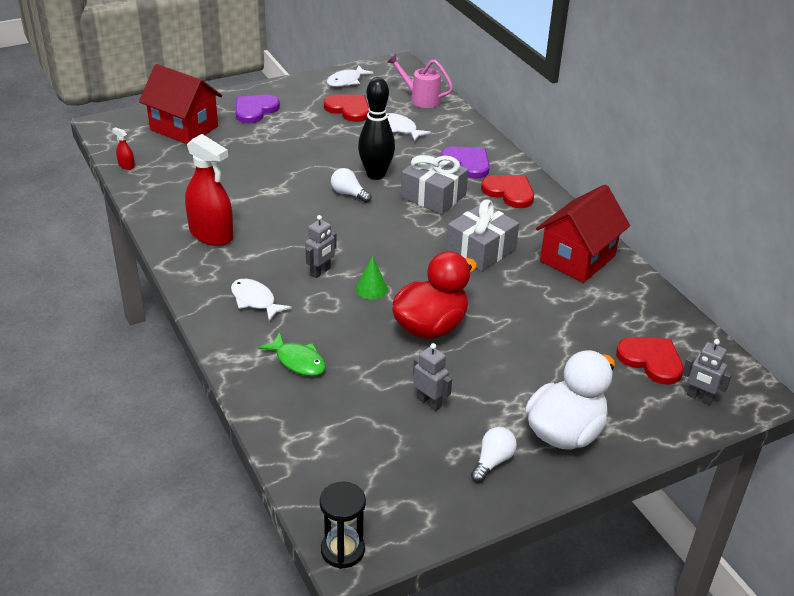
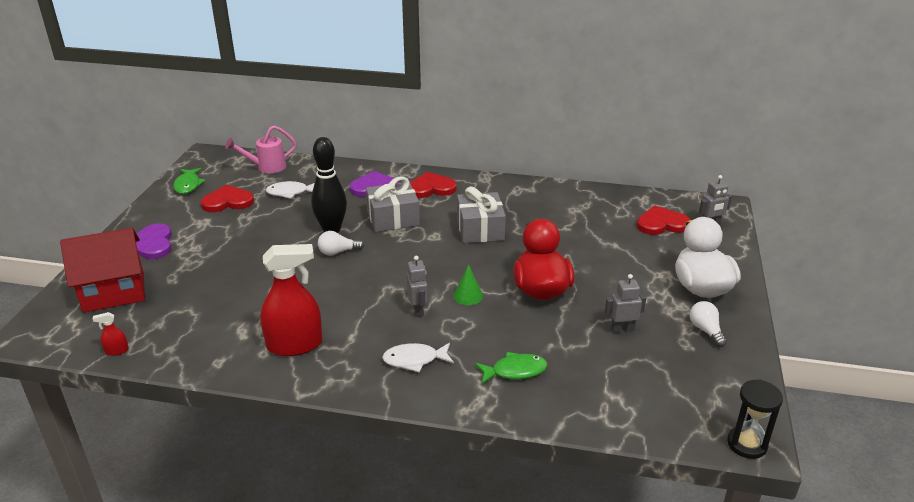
camera: 50 degrees left, 5 degrees down
white fish [327,65,374,87] -> green fish [173,168,206,194]
red house [536,184,630,283] -> none

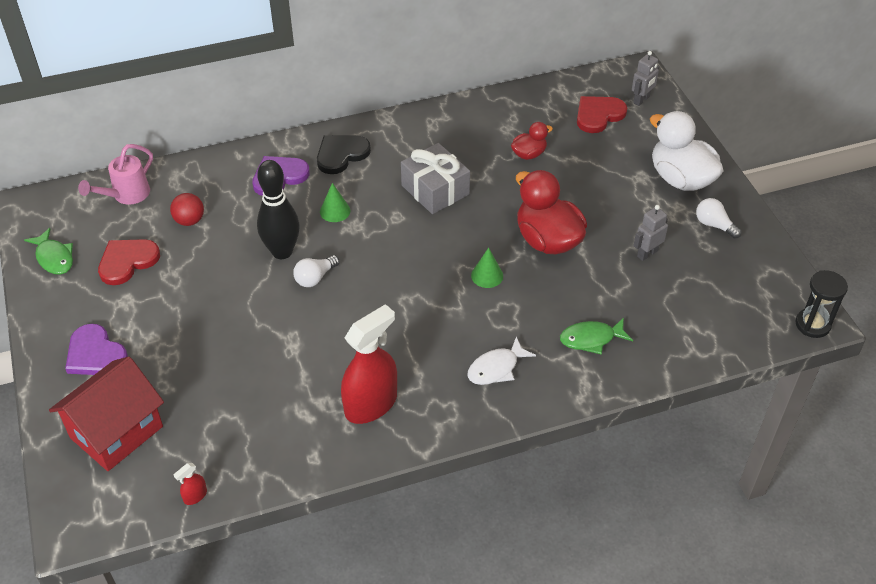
camera: 30 degrees left, 15 degrees up
white fish [266,181,315,199] -> red ball [170,193,204,226]
grey gift [366,176,420,232] -> green cone [320,183,350,222]
grey robot [407,256,428,317] -> none
red heart [410,172,456,198] -> black heart [317,135,371,174]
green fish [475,352,547,384] -> green fish turned 150 degrees counterclockwise [560,318,633,355]
none -> red duck [511,122,553,160]

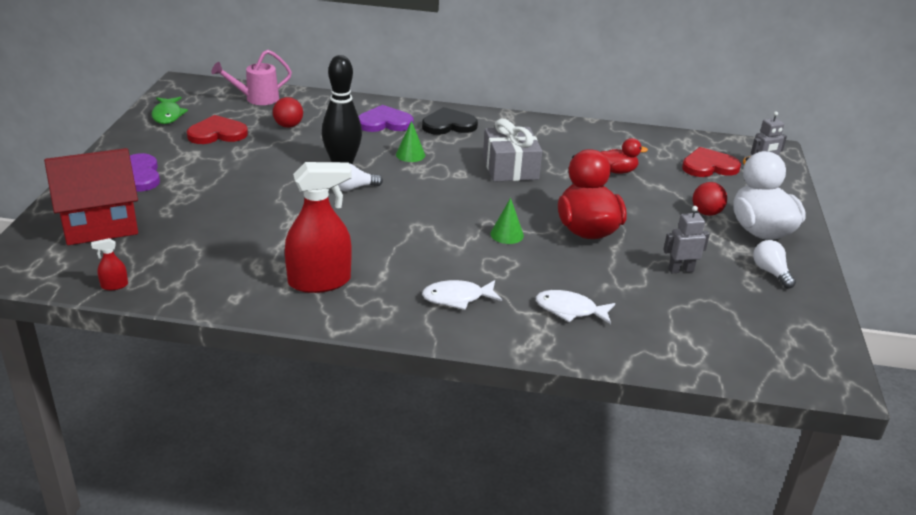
camera: 25 degrees right, 15 degrees down
green fish [560,318,633,355] -> white fish [535,290,615,324]
black hourglass [795,270,848,338] -> none
none -> red ball [693,182,727,216]

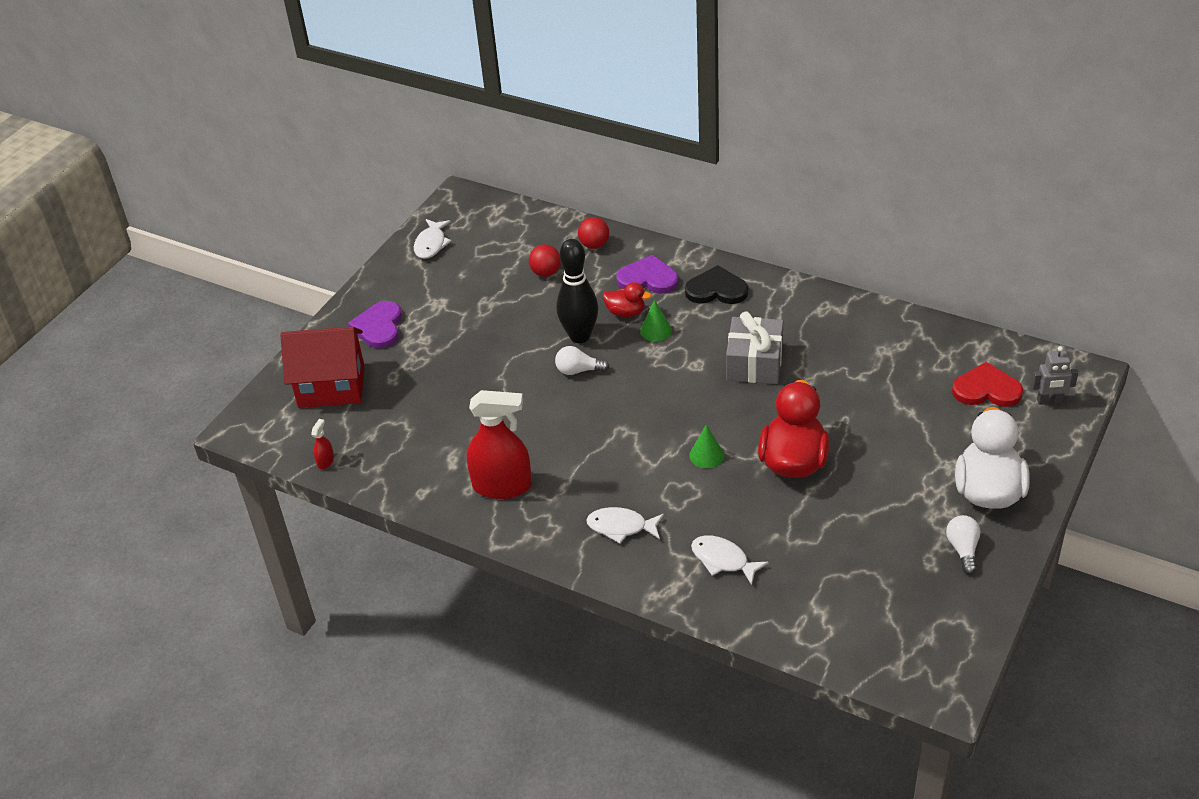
camera: 25 degrees right, 10 degrees up
red spray bottle [91,238,128,290] -> red spray bottle turned 105 degrees clockwise [311,419,334,469]
green fish [152,97,188,124] -> white fish [414,219,452,259]
red heart [187,115,248,144] -> none
pink watering can [211,50,292,105] -> none
red duck [601,138,648,174] -> red duck moved to [603,282,651,317]
grey robot [663,206,710,273] -> none
red ball [693,182,727,216] -> red ball moved to [578,217,609,249]

